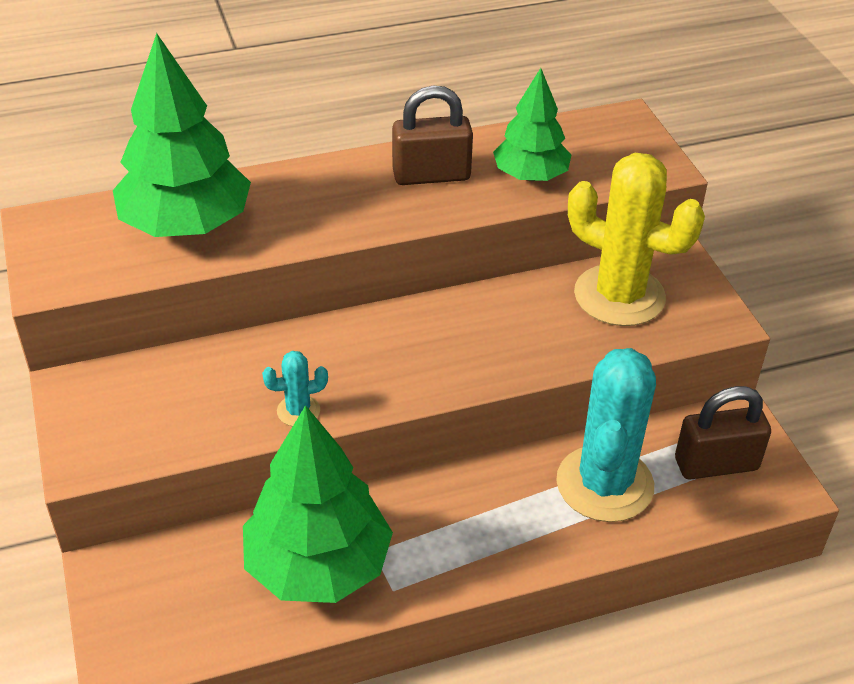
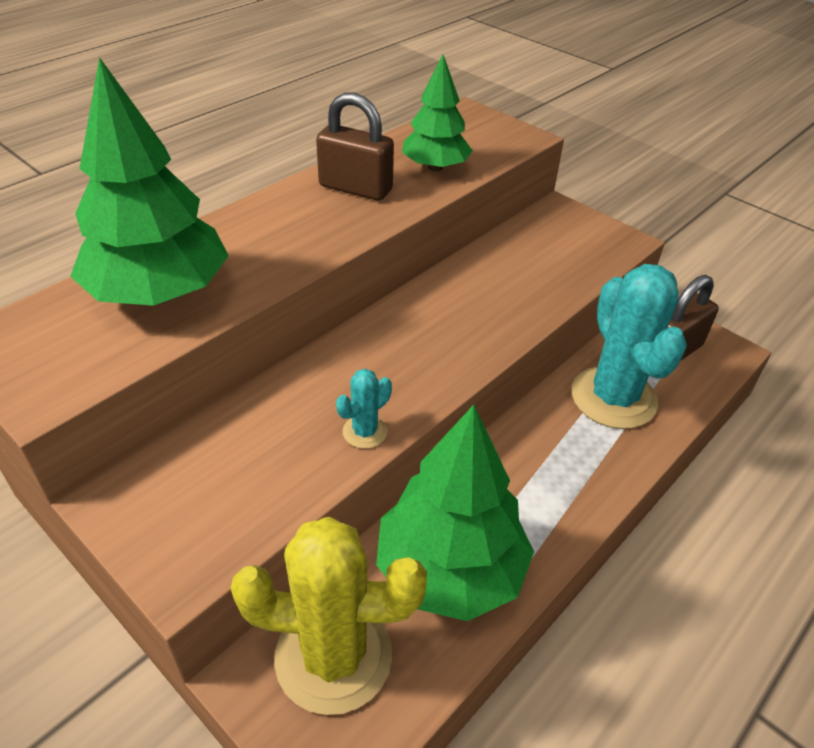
camera: 30 degrees left, 0 degrees up
brown padlock [392,85,473,185] -> brown padlock turned 60 degrees clockwise [316,92,394,201]
yellow cactus [568,153,705,326] -> yellow cactus moved to [231,517,427,715]

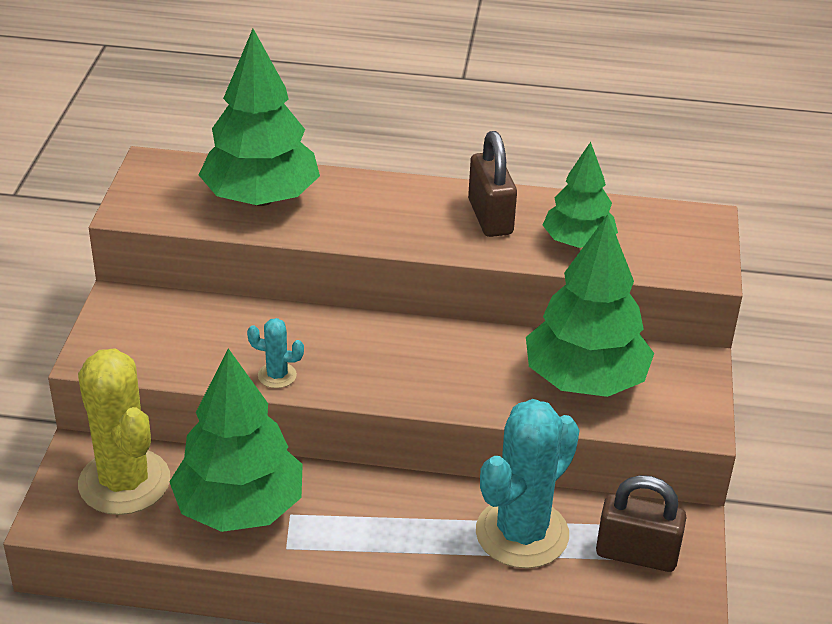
camera: 55 degrees right, 5 degrees down
none -> green tree [526,214,654,397]

